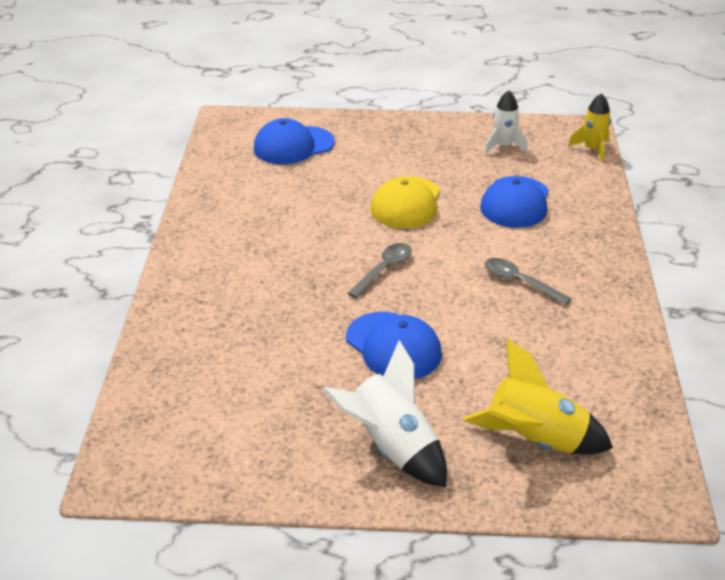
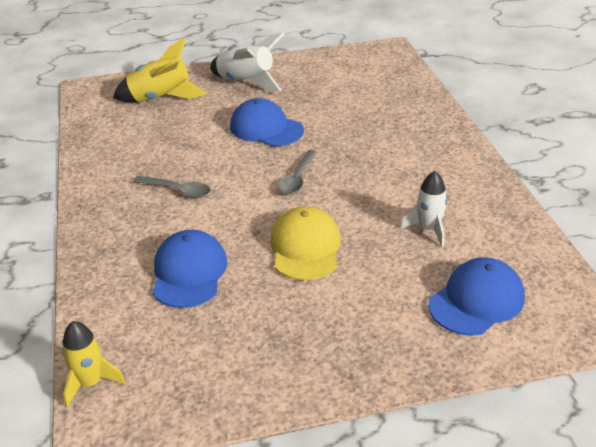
camera: 165 degrees right, 0 degrees up
white rocket [484,90,528,155] -> white rocket moved to [401,171,448,247]

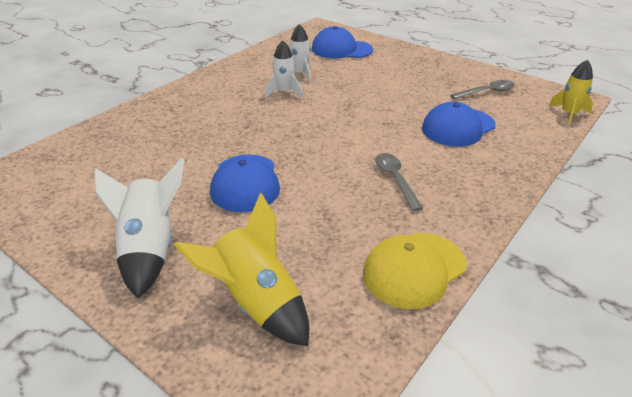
camera: 130 degrees left, 0 degrees up
yellow cap [270,207,341,281] -> yellow cap moved to [363,233,467,309]
grey spoon [278,150,317,195] -> grey spoon moved to [450,80,515,99]
none -> white rocket [265,40,303,98]

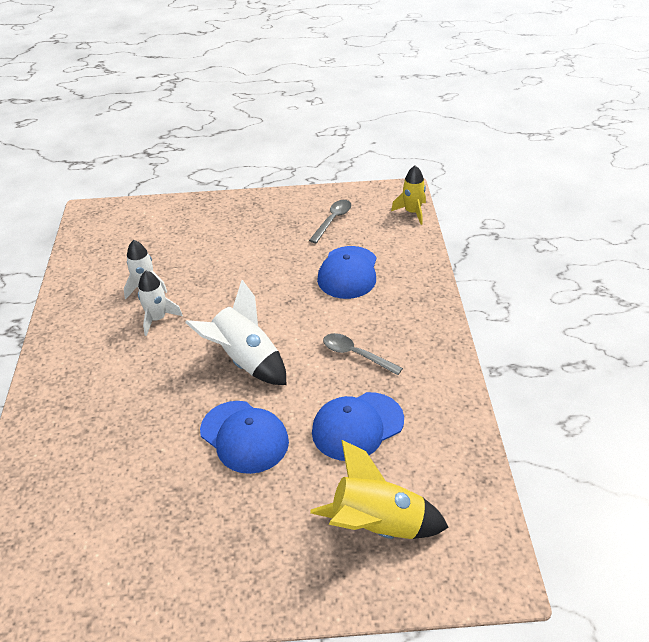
camera: 40 degrees left, 5 degrees up
white rocket [94,158,184,298] -> white rocket moved to [185,280,286,385]
blue cap [312,26,373,58] -> blue cap moved to [312,392,404,461]
yellow cap [363,233,467,309] -> none

